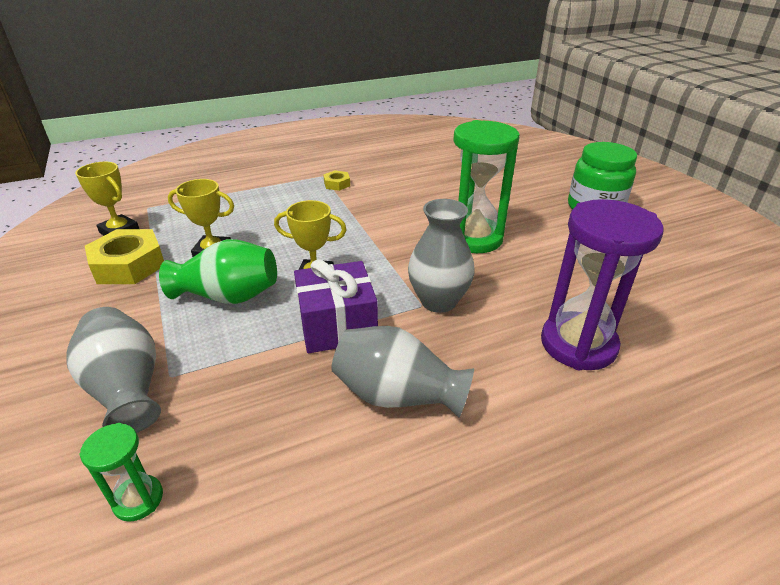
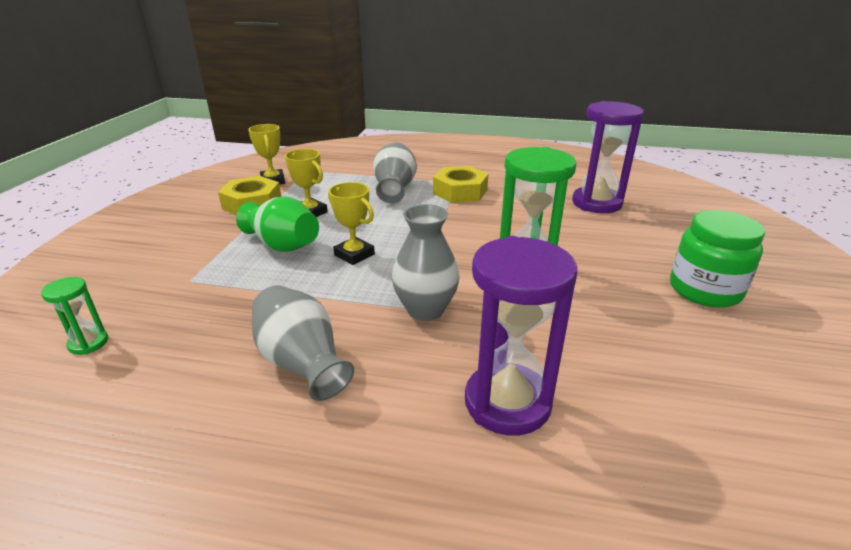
camera: 35 degrees right, 5 degrees down
grey vase [66,307,161,433] -> grey vase moved to [373,142,417,203]
purple gift [294,259,378,353] -> none
yellow nut [323,170,350,191] -> yellow nut [433,166,488,203], size x2.03
none -> purple hourglass [572,101,644,213]

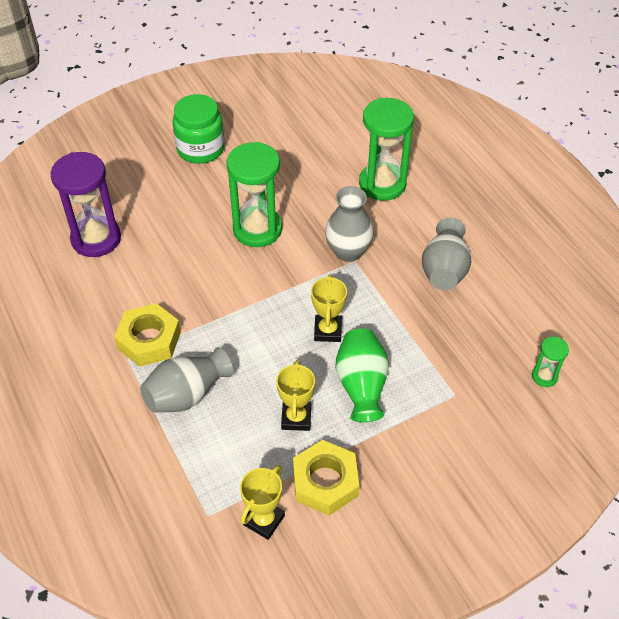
camera: 130 degrees left, 20 degrees up
purple hourglass [465,236,578,436] -> green hourglass [359,98,414,201]

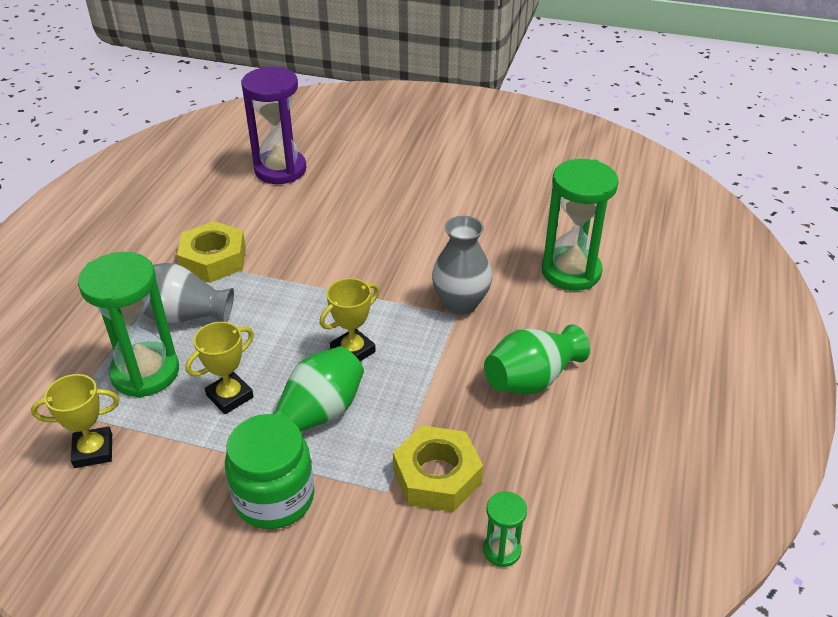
camera: 45 degrees right, 10 degrees down
green jar [173,94,225,164] -> green jar moved to [225,414,314,529]
green hourglass [226,142,282,247] -> green hourglass moved to [78,252,179,398]
yellow nut [293,440,359,515] -> yellow nut moved to [393,426,483,512]
grey vase [422,218,471,290] -> green vase [484,324,590,394]

